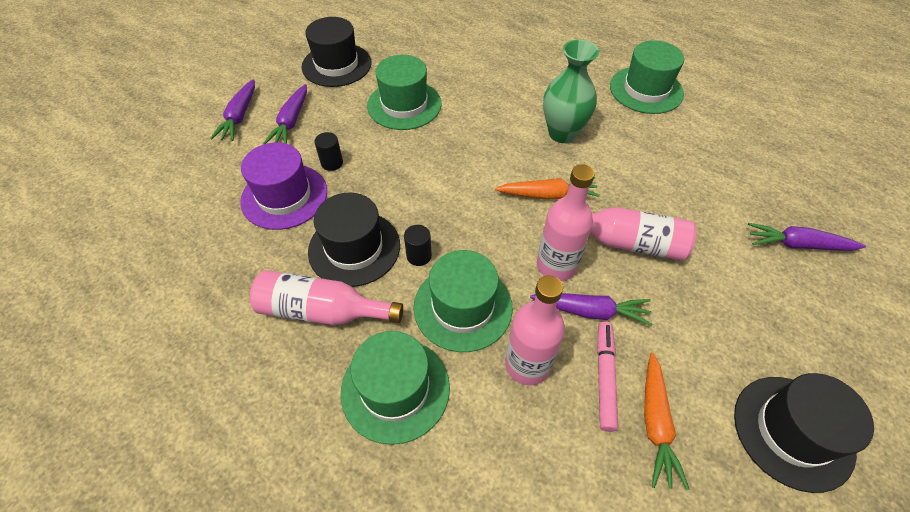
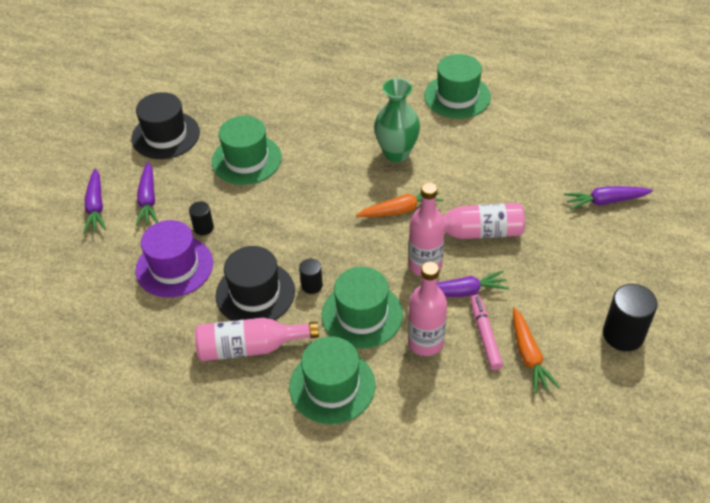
camera: 15 degrees left, 5 degrees down
black hat [734,373,874,493] -> black cylinder [603,284,657,351]

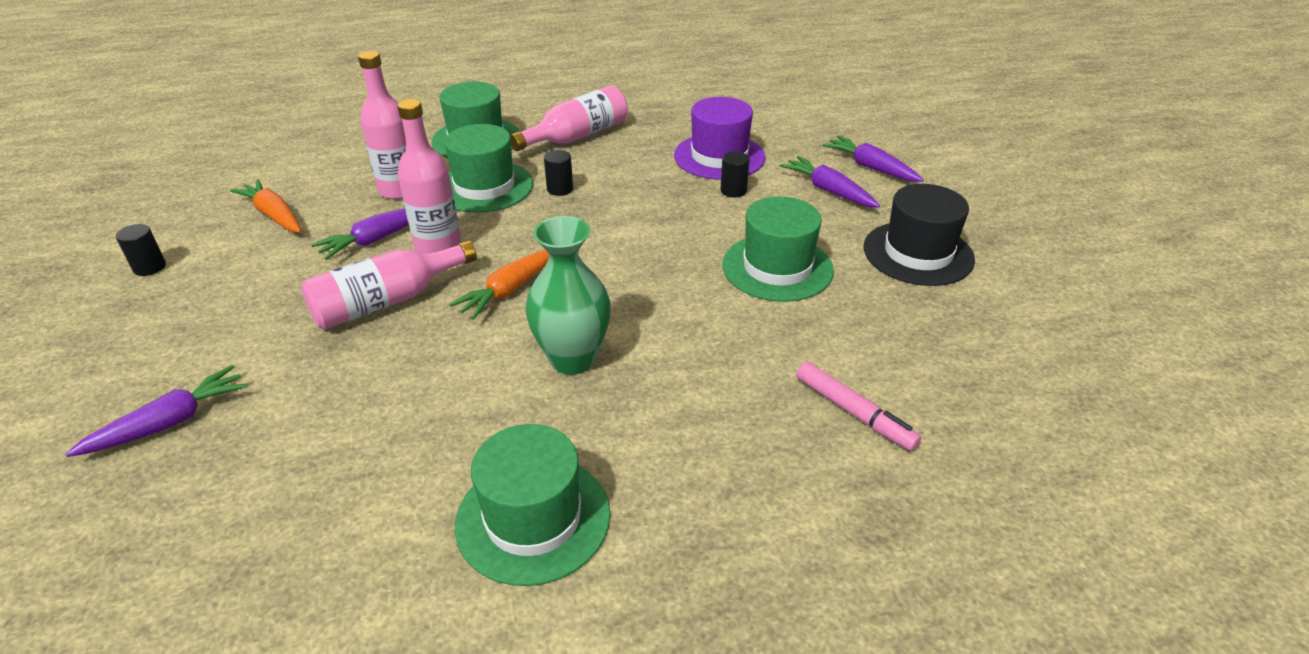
camera: 145 degrees right, 10 degrees down
black hat [216,246,295,321] -> none
pink marker [470,295,503,370] -> pink marker moved to [796,362,921,451]
black cylinder [603,284,657,351] -> black cylinder [116,224,166,276], size x0.55

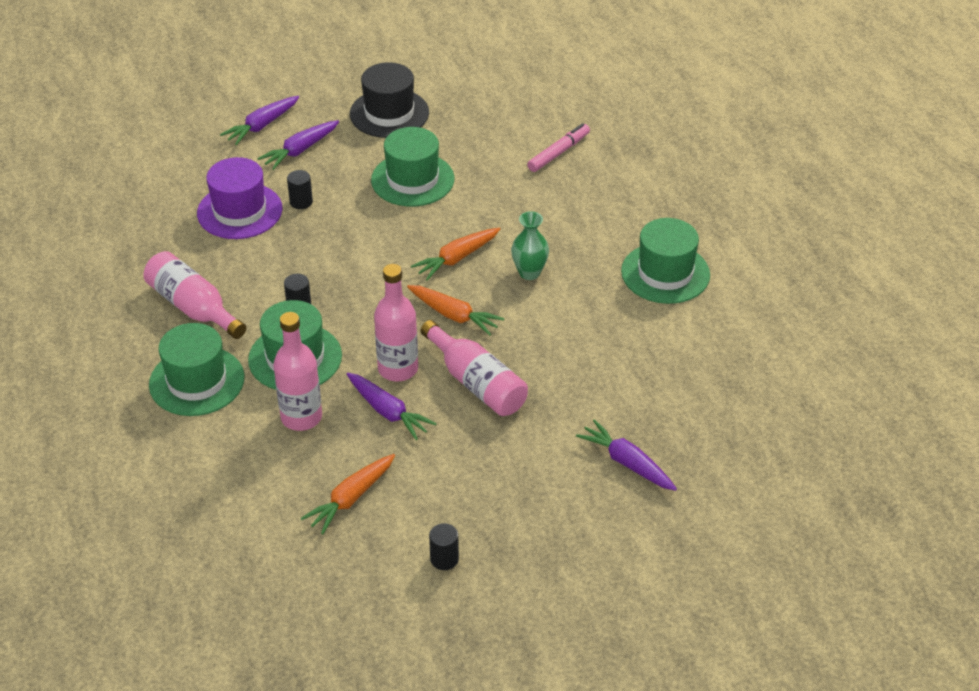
camera: 95 degrees left, 5 degrees up
green vase [526,216,611,375] -> green vase [511,211,549,280], size x0.66
none -> orange carrot [411,228,500,281]

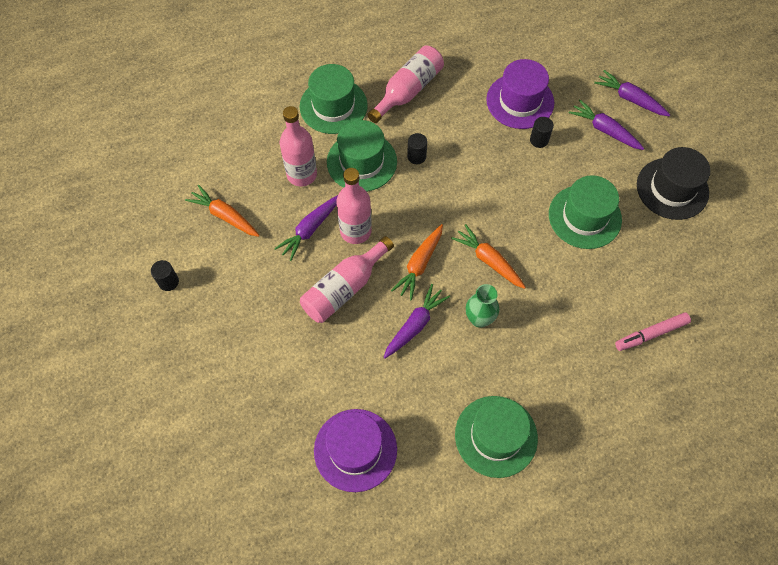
camera: 85 degrees right, 20 degrees up
pink marker [527,123,590,172] -> pink marker turned 120 degrees clockwise [615,312,691,351]
purple carrot [576,419,677,491] -> purple carrot moved to [383,284,450,359]
none -> purple hat [314,409,397,492]

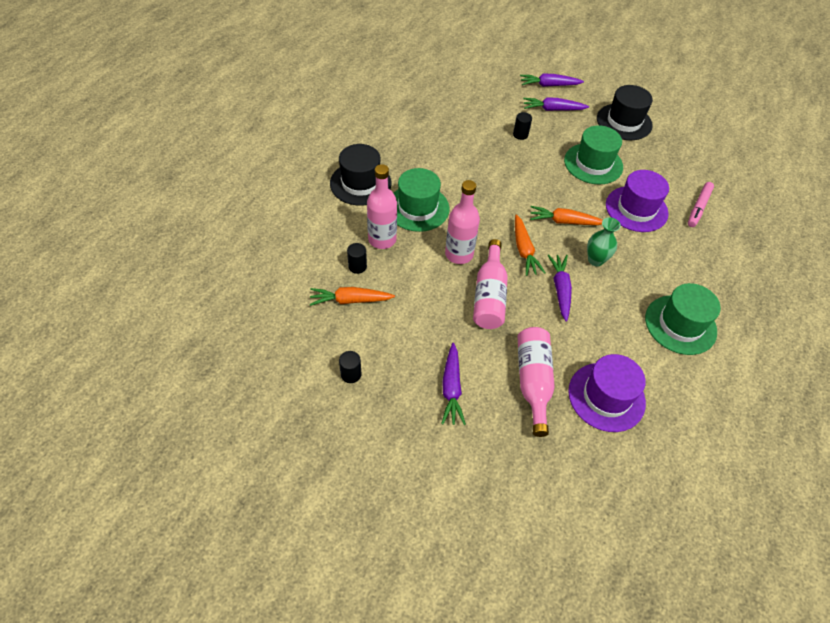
camera: 40 degrees left, 10 degrees down
purple carrot [274,195,338,261] -> purple carrot moved to [441,343,466,425]
green hat [300,64,368,134] -> black hat [330,144,391,206]
pink bottle [367,45,444,123] -> pink bottle moved to [517,327,555,437]
black cylinder [407,133,428,164] -> black cylinder moved to [347,243,367,274]
purple hat [486,59,554,129] -> purple hat moved to [606,170,669,232]

